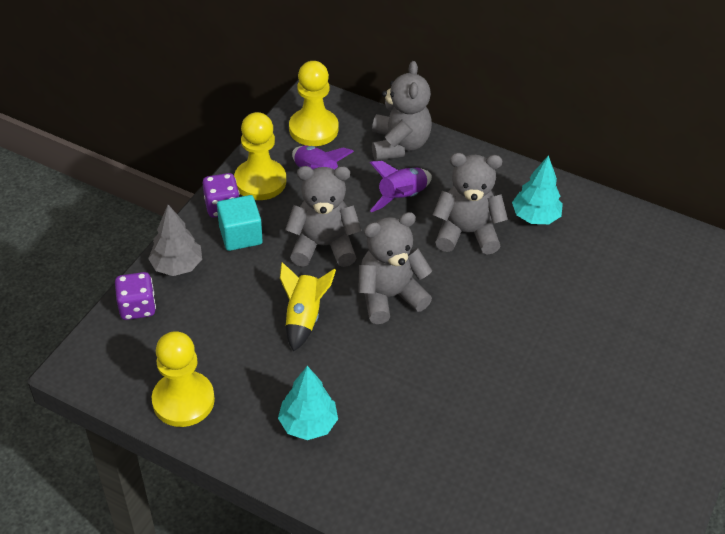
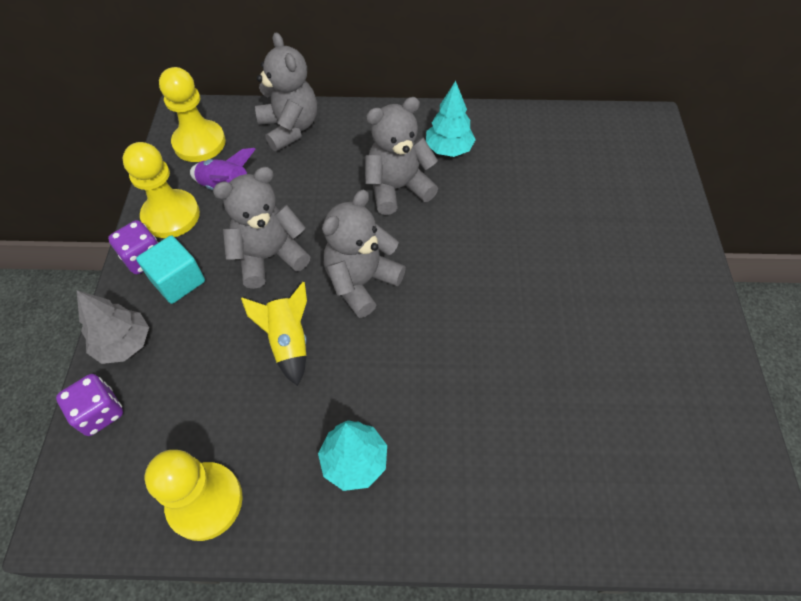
camera: 25 degrees left, 10 degrees up
purple rocket [370,161,432,212] -> none

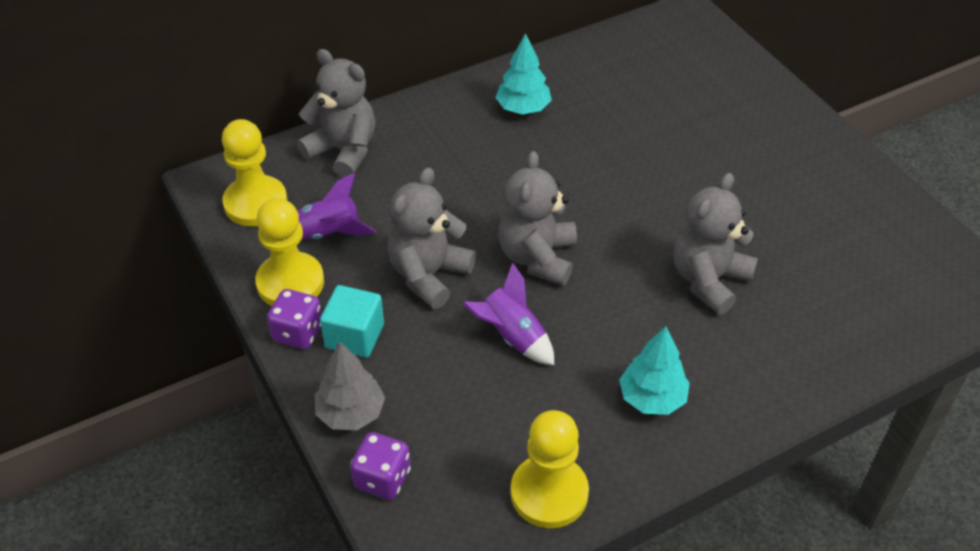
camera: 30 degrees left, 10 degrees down
yellow rocket [241,282,307,386] -> purple rocket [462,262,554,365]
grey teddy bear [365,97,438,215] -> grey teddy bear moved to [673,173,758,315]

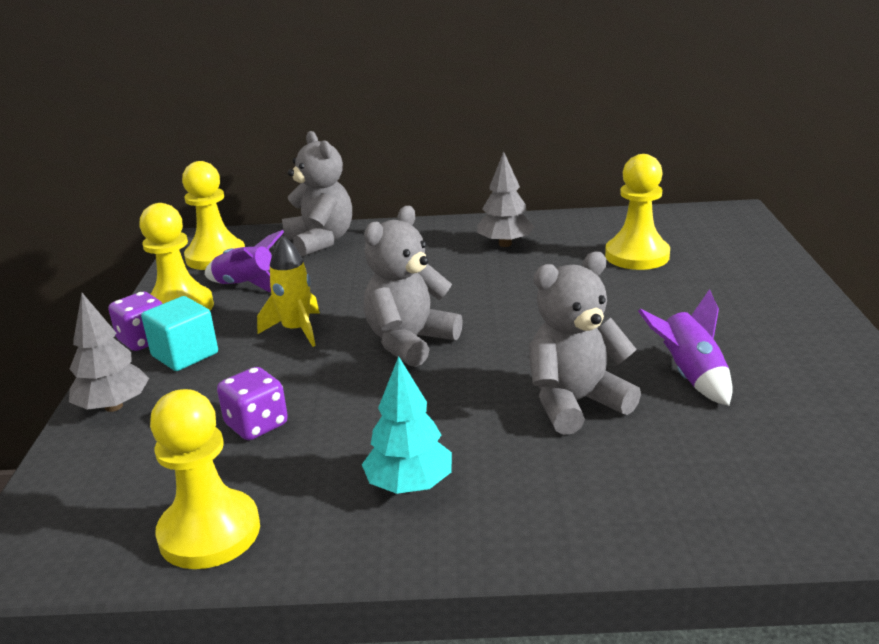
camera: 30 degrees right, 20 degrees down
purple dice [351,432,411,500] -> purple dice moved to [217,367,288,440]
grey teddy bear [387,167,476,309] -> yellow rocket [257,235,320,347]
purple rocket [462,262,554,365] -> purple rocket moved to [638,290,733,406]
turquoise tree [495,33,552,115] -> grey tree [477,152,534,247]
none -> yellow pawn [605,154,670,270]

